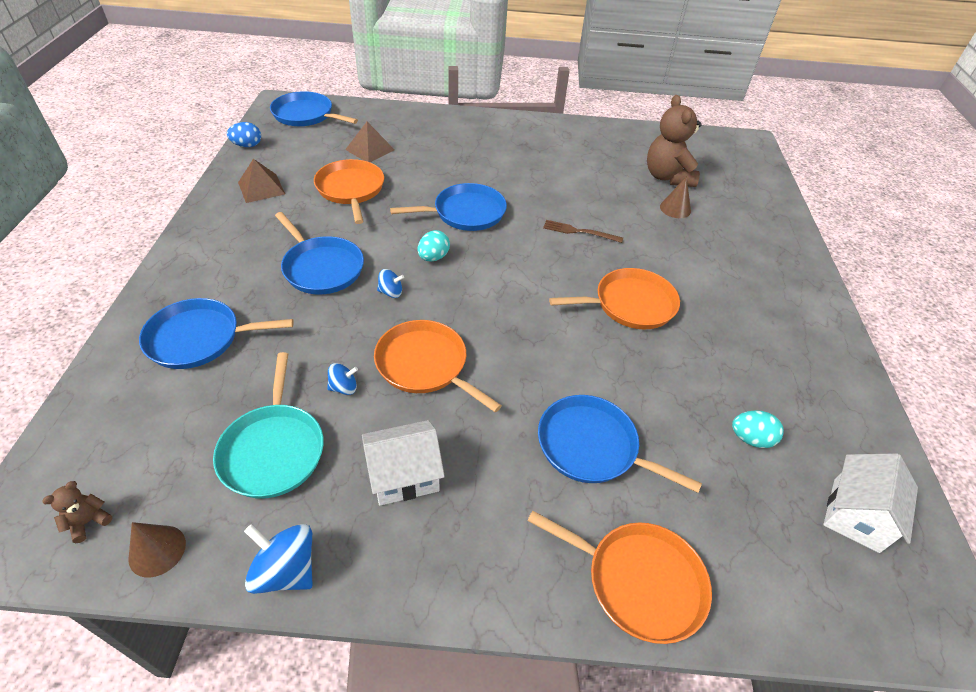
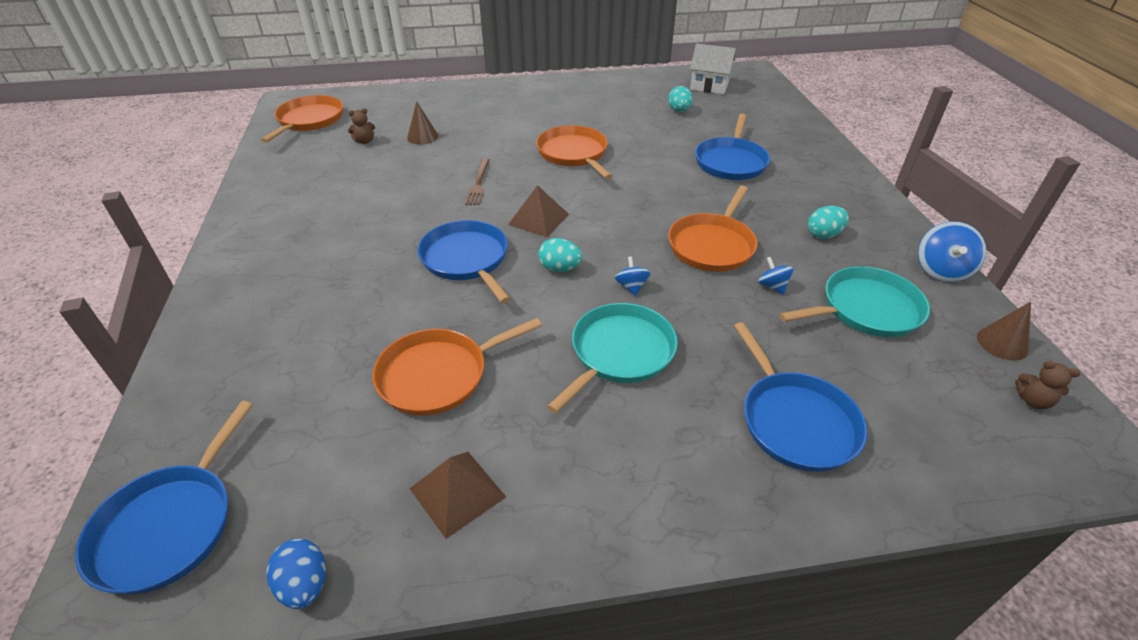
camera: 100 degrees left, 5 degrees down
blue pan [275,212,364,295] -> turquoise pan [547,303,678,413]
brown pyramid [345,122,395,162] -> brown pyramid moved to [508,185,569,237]
white house [362,420,445,506] -> turquoise egg [808,206,849,239]
orange pan [527,510,712,644] -> orange pan moved to [261,95,343,143]
brown teddy bear [647,95,702,187] -> brown teddy bear [348,108,375,144], size x0.42

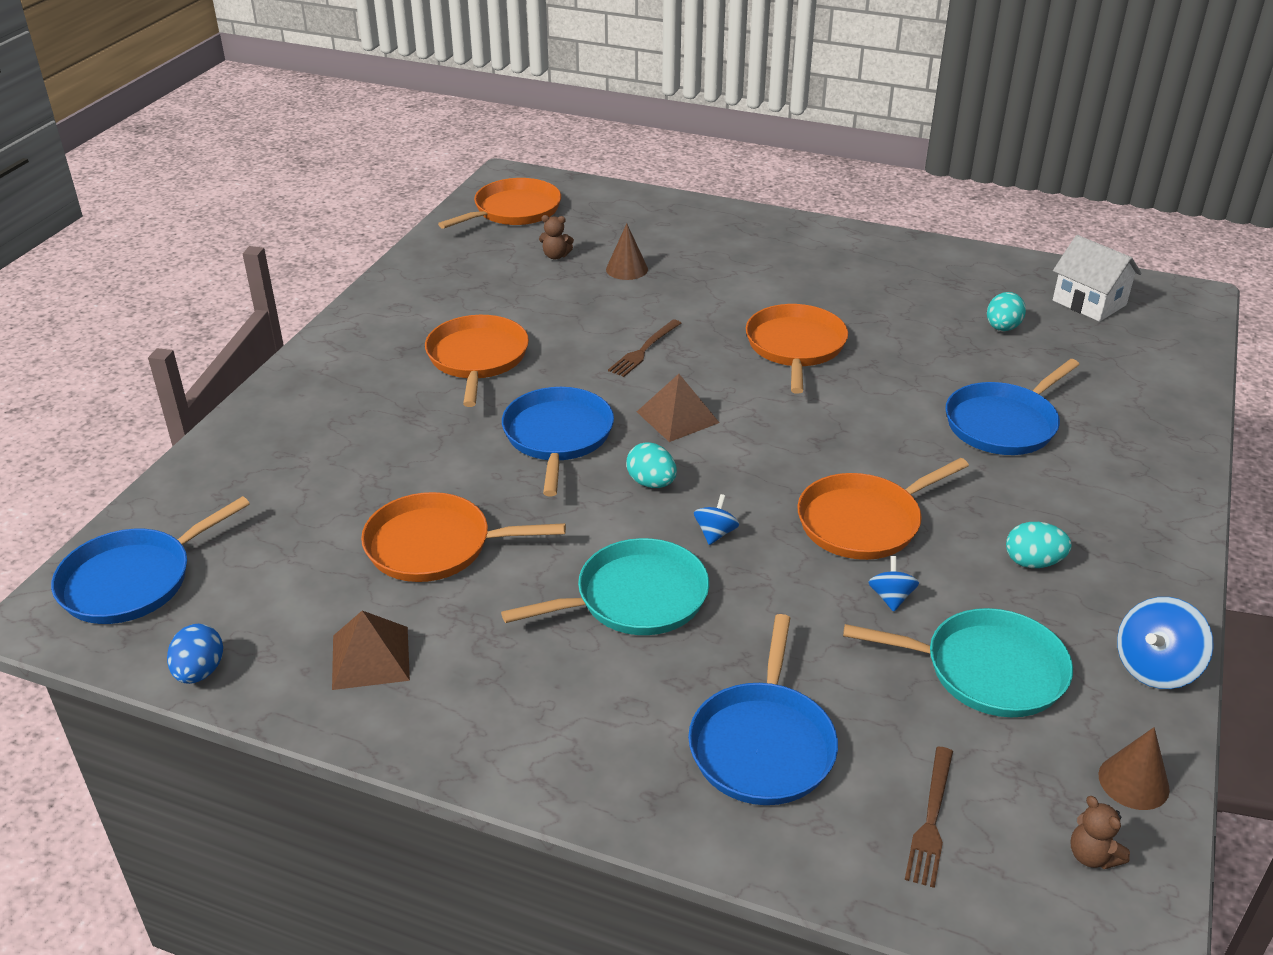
camera: 30 degrees right, 5 degrees down
none -> orange pan [425,315,529,407]
none -> brown fork [905,747,953,888]

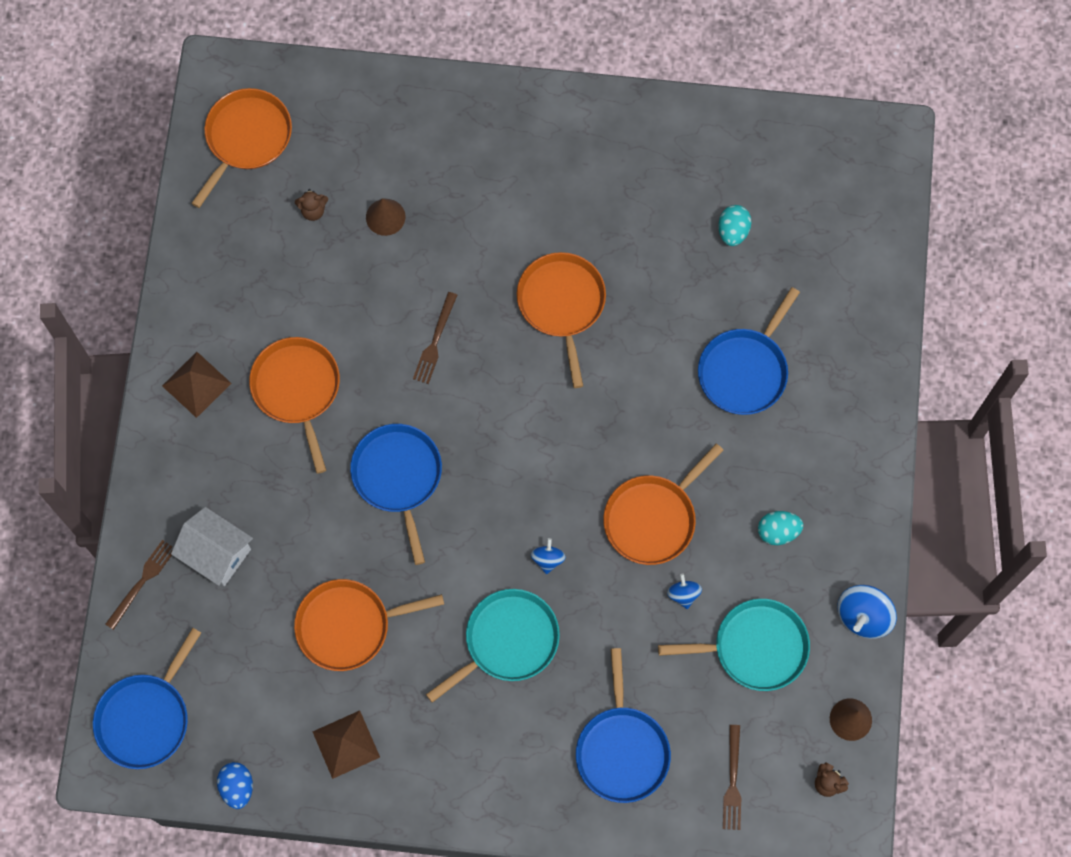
camera: 15 degrees left, 35 degrees up
turquoise egg [626,442,677,488] -> none
brown pyramid [637,374,720,442] -> brown pyramid moved to [162,352,231,418]
white house [1053,235,1142,322] -> white house moved to [171,507,253,586]
none -> brown fork [105,540,173,630]

